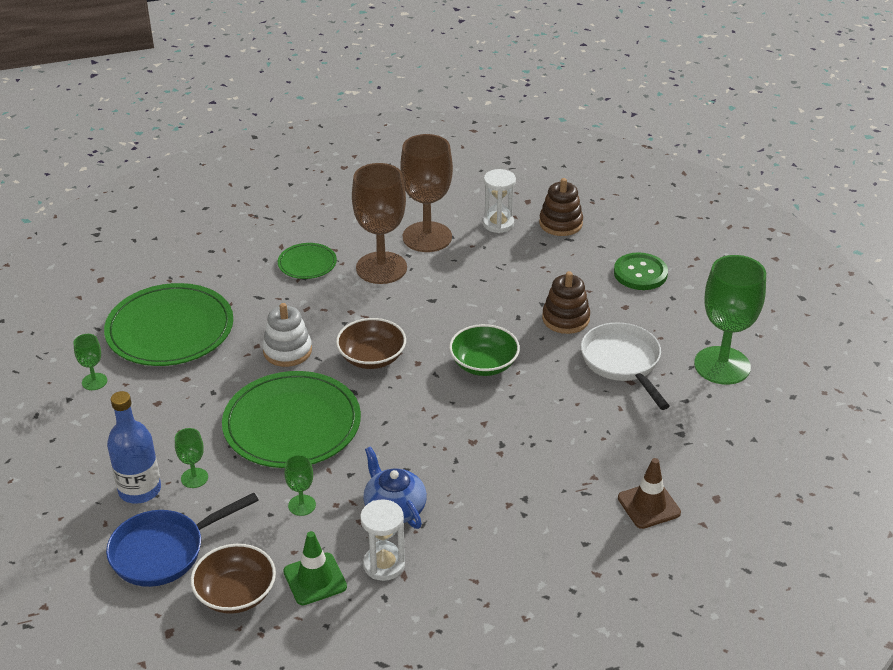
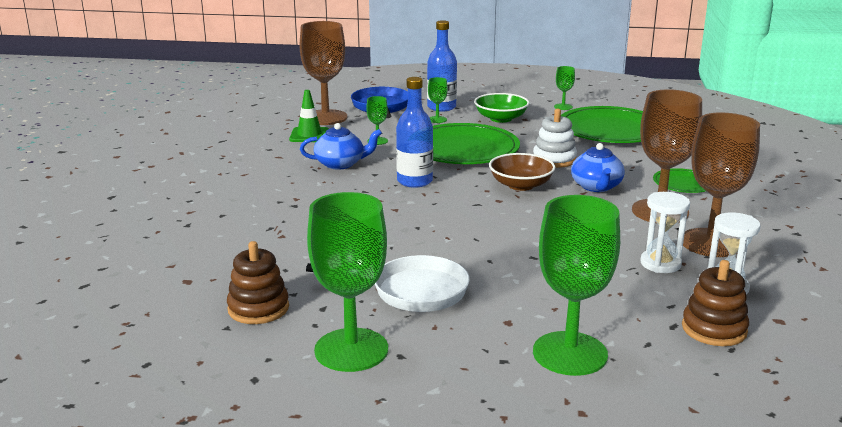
camera: 115 degrees right, 15 degrees down
brown bowl [191,544,276,614] -> brown goblet [300,21,347,125]
white hourglass [360,499,405,581] -> white hourglass moved to [640,192,690,273]
green bowl [449,324,520,376] -> green bowl moved to [474,93,529,123]
brown stacking toy [542,271,590,334] -> brown stacking toy moved to [227,241,289,324]
green button [614,252,668,290] -> green goblet [533,195,620,376]
brown traffic cone [618,458,681,529] -> none
none -> blue bottle [396,77,433,188]
none -> blue teapot [571,143,625,192]

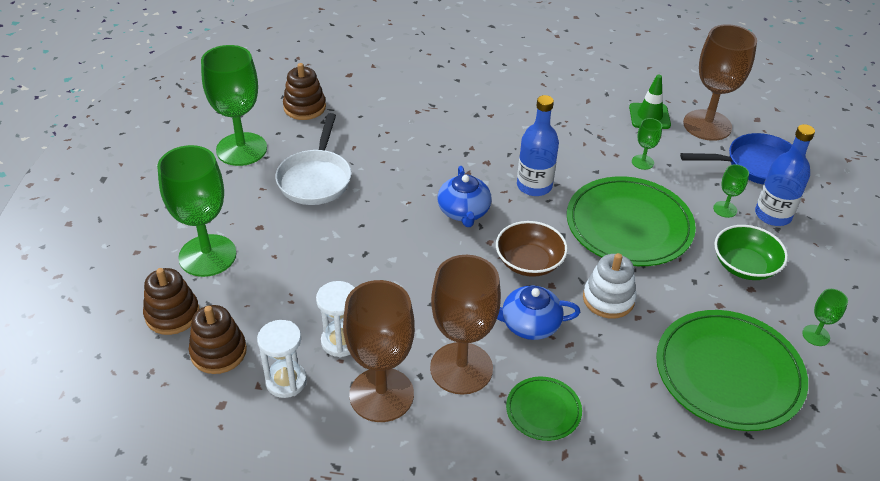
camera: 90 degrees right, 20 degrees up
blue teapot [300,123,382,170] -> blue teapot moved to [438,166,492,227]
none -> brown stacking toy [143,268,199,335]

